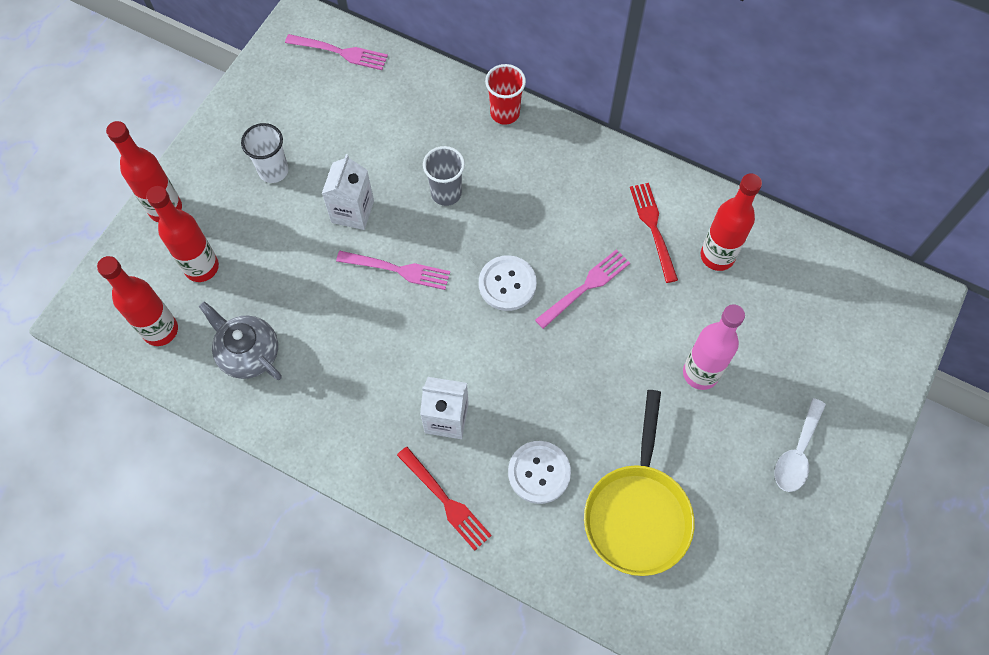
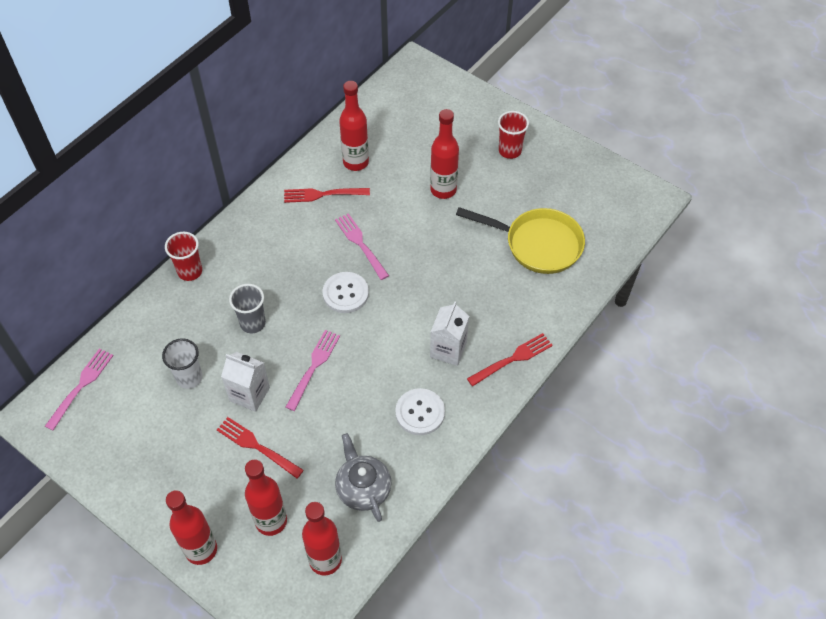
camera: 80 degrees left, 10 degrees down
grey teapot [199,301,282,380] -> grey teapot turned 105 degrees clockwise [335,433,392,522]
white cup [241,123,288,183] -> white cup moved to [162,338,203,389]
white button [508,441,571,504] -> white button moved to [395,388,445,435]
pink bottle [683,304,745,390] -> red bottle [430,109,459,199]
white spoon [775,398,826,492] -> red cup [498,111,529,159]
none -> red fork [217,417,304,478]

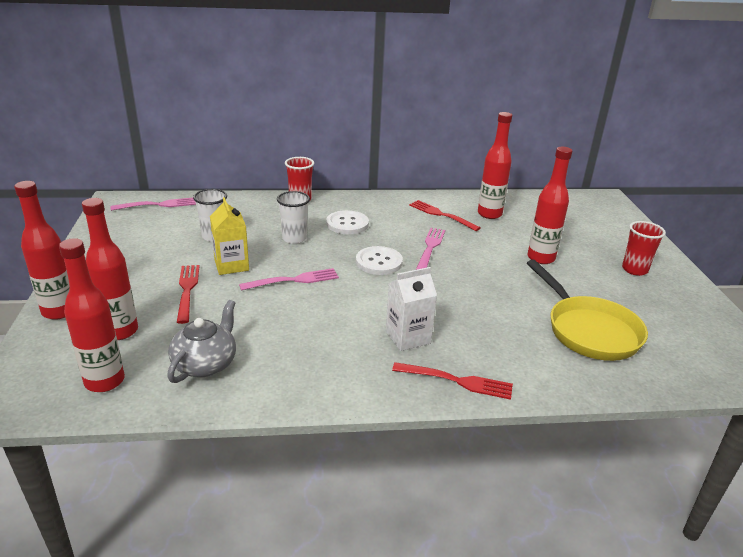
camera: 45 degrees right, 25 degrees down
white carton [221,352,270,412] -> yellow carton [210,197,249,275]
grey cup [229,284,266,333] -> white cup [277,191,310,244]
white button [395,388,445,435] -> white button moved to [326,210,369,234]

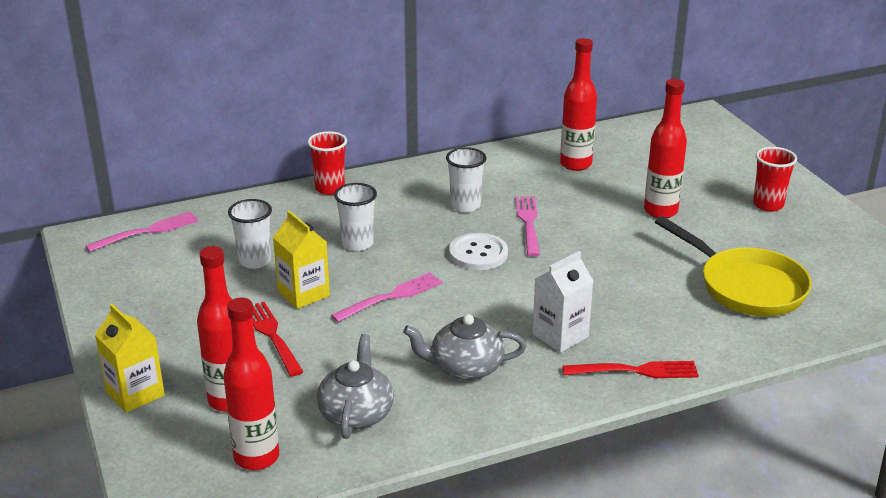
camera: 15 degrees left, 0 degrees up
red bottle [14,181,69,320] -> yellow carton [95,304,165,413]
white button [326,210,369,234] -> none
red fork [409,200,481,231] -> none
none -> grey teapot [403,314,526,381]
none -> white cup [446,147,487,212]

